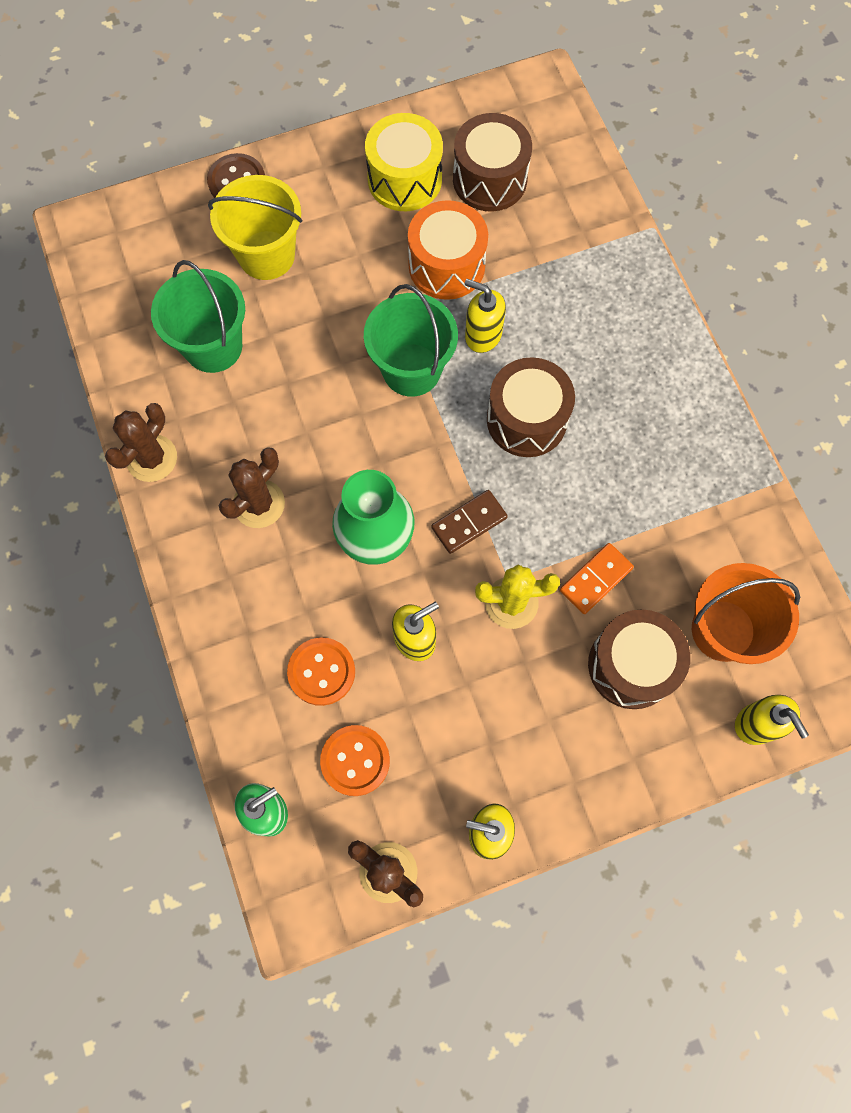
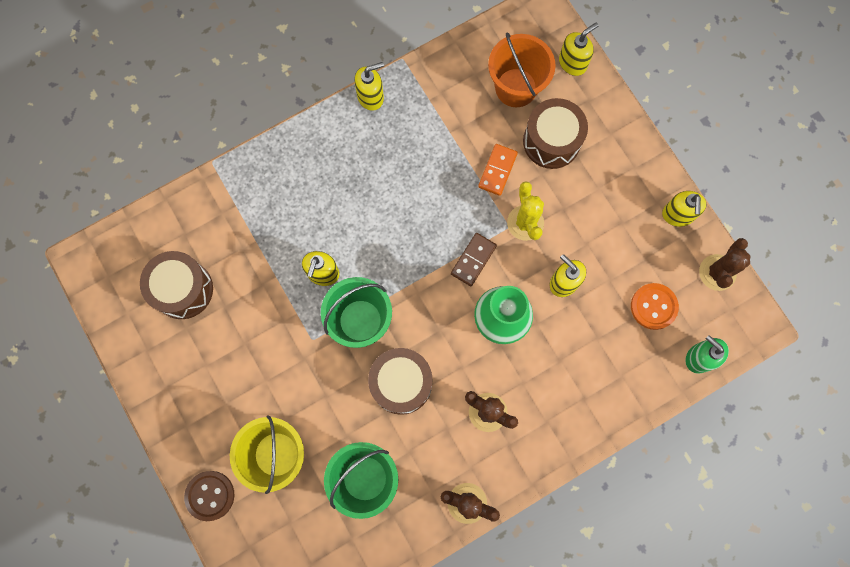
camera: 100 degrees left, 5 degrees up
orange button [287,637,355,706] -> none
yellow drum [365,113,443,211] -> none
orange drum [408,200,488,300] -> none
brown domino [431,490,508,554] -> brown domino turned 75 degrees clockwise [451,233,497,286]
brown drum [487,357,575,457] -> brown drum moved to [368,348,433,415]
orange domino [560,543,634,614] -> orange domino turned 75 degrees clockwise [478,144,518,196]
none -> yellow soap dispenser [354,62,384,111]

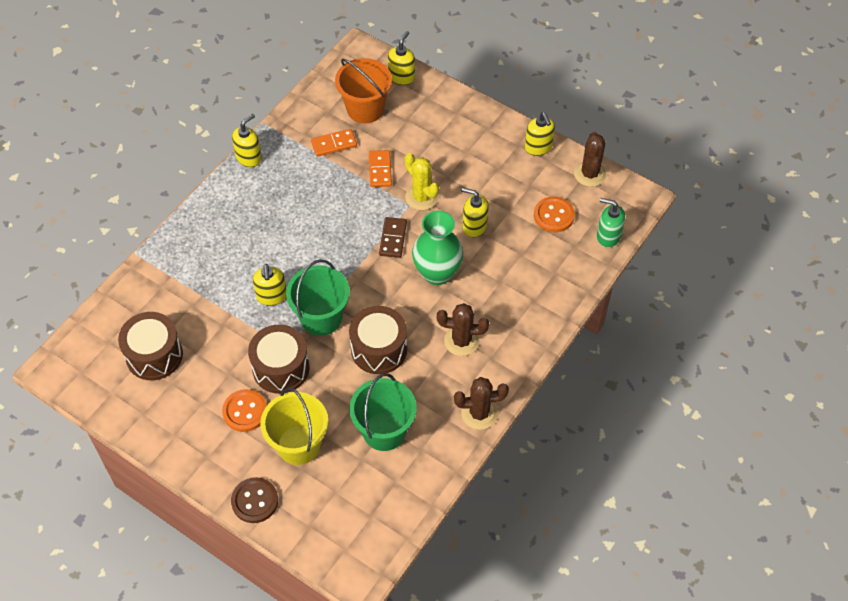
camera: 25 degrees left, 20 degrees down
brown drum [523,98,588,169] -> brown drum moved to [248,324,310,394]
none -> orange button [222,389,267,432]
none -> orange domino [311,129,357,157]

